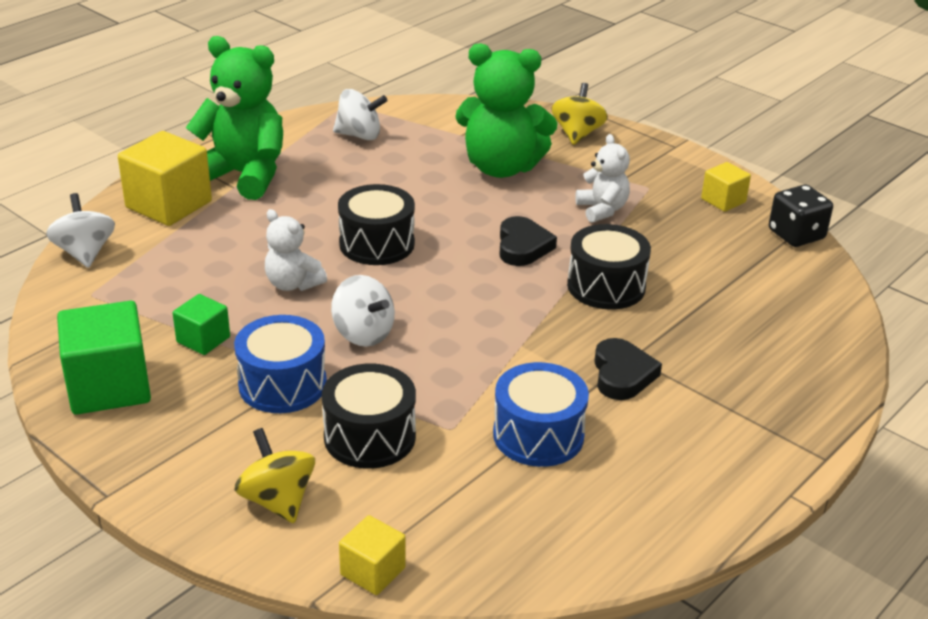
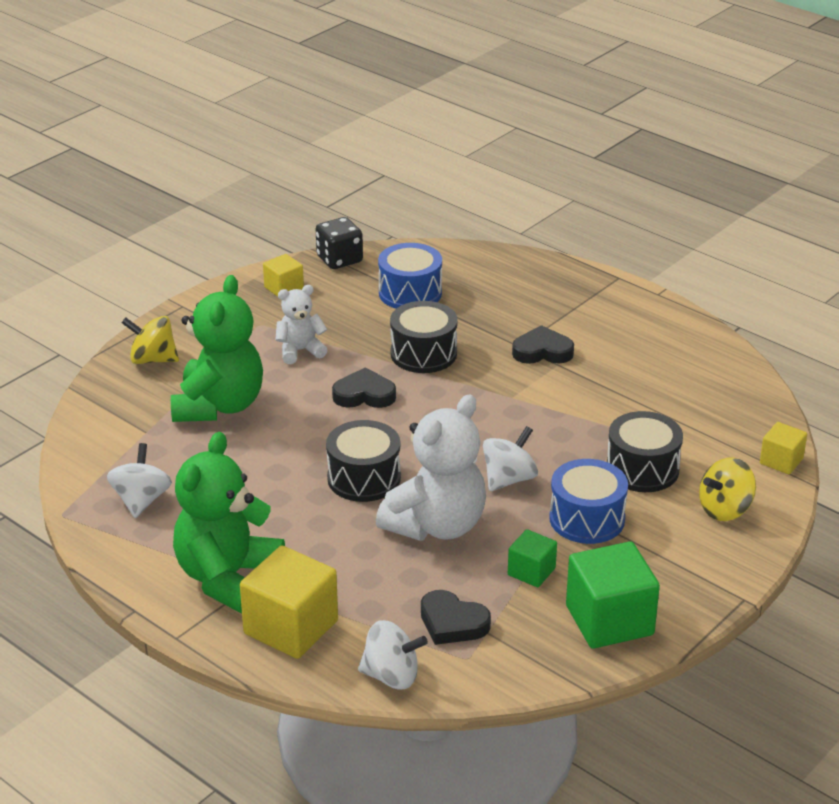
camera: 90 degrees left, 0 degrees up
white spinning top [46,193,115,268] -> white spinning top turned 150 degrees counterclockwise [358,620,428,689]
white teddy bear [265,209,327,291] -> white teddy bear [376,394,486,541], size x1.87
blue drum [493,362,589,467] -> blue drum moved to [378,243,442,309]
none -> black heart [421,590,491,645]

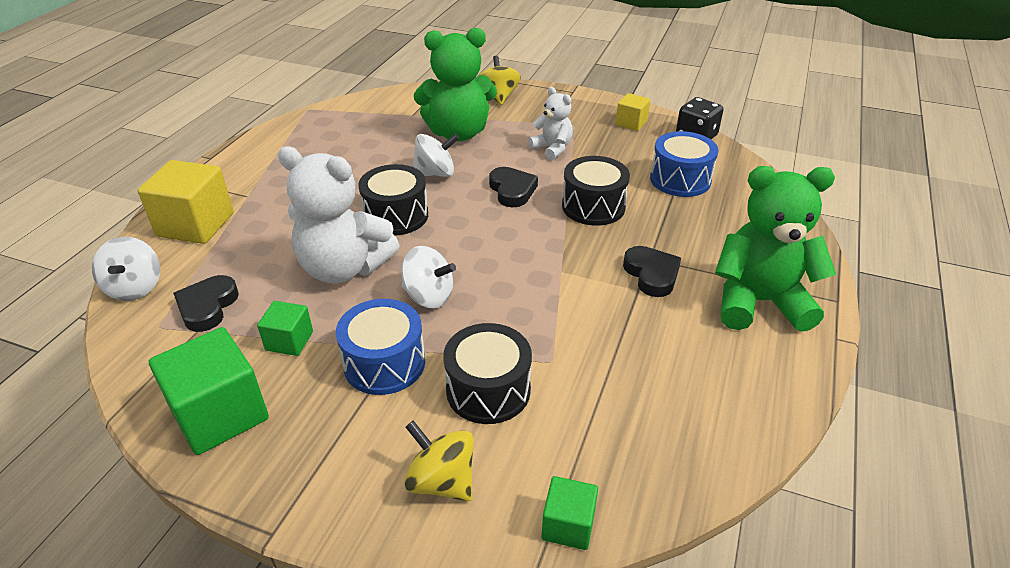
camera: 70 degrees right, 5 degrees up
white spinning top [107,443,172,518] -> white spinning top moved to [413,134,459,177]
green teddy bear [173,432,285,614] -> green teddy bear moved to [715,166,836,332]
yellow cube [760,422,807,474] -> green cube [542,476,598,550]

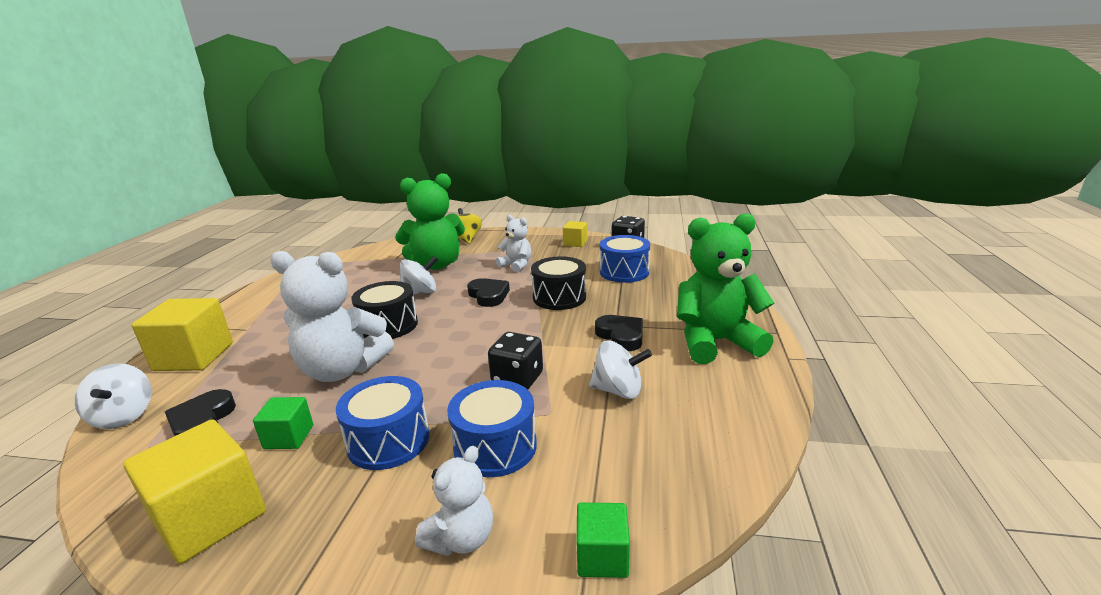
camera: 10 degrees left, 15 degrees down
green cube [149,327,269,455] -> yellow cube [123,420,266,564]
white spinning top [401,246,456,309] -> white spinning top moved to [589,341,652,399]
yellow spinning top [404,421,474,501] -> white teddy bear [415,446,493,556]
black drum [443,323,532,424] -> blue drum [447,380,537,477]
none -> black dice [488,332,543,390]

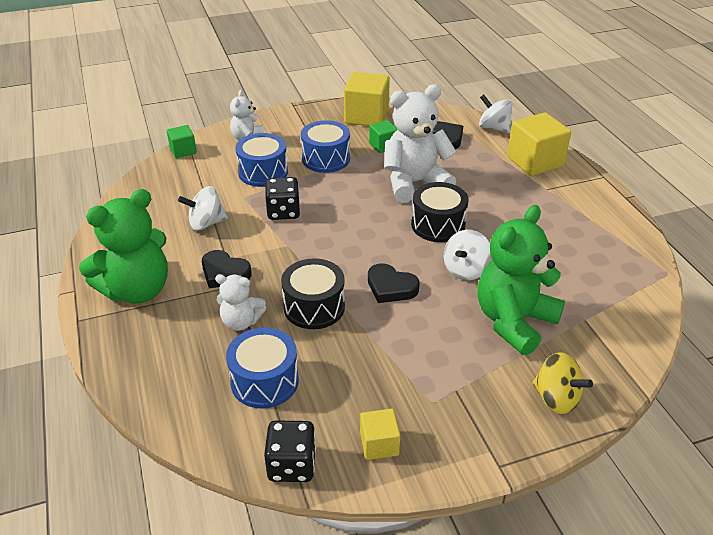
camera: 150 degrees right, 15 degrees up
white teddy bear [496,215,531,272] -> white teddy bear moved to [215,274,266,331]

